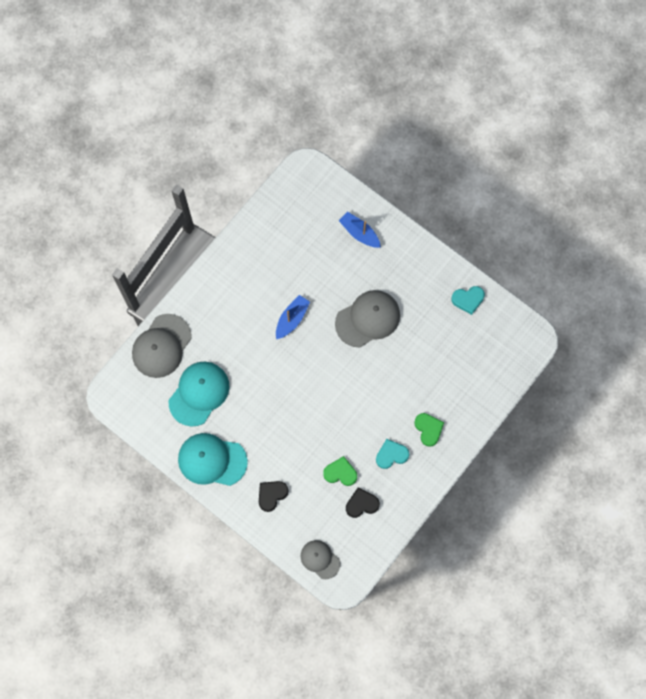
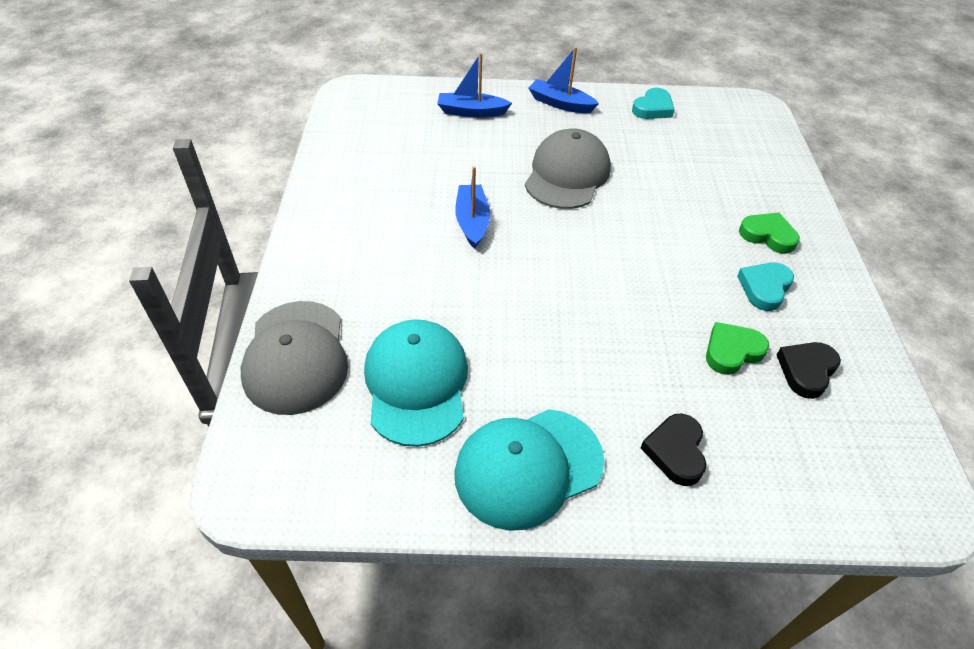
camera: 40 degrees left, 25 degrees down
grey cap [301,540,340,579] -> none
none -> blue boat [529,47,599,113]

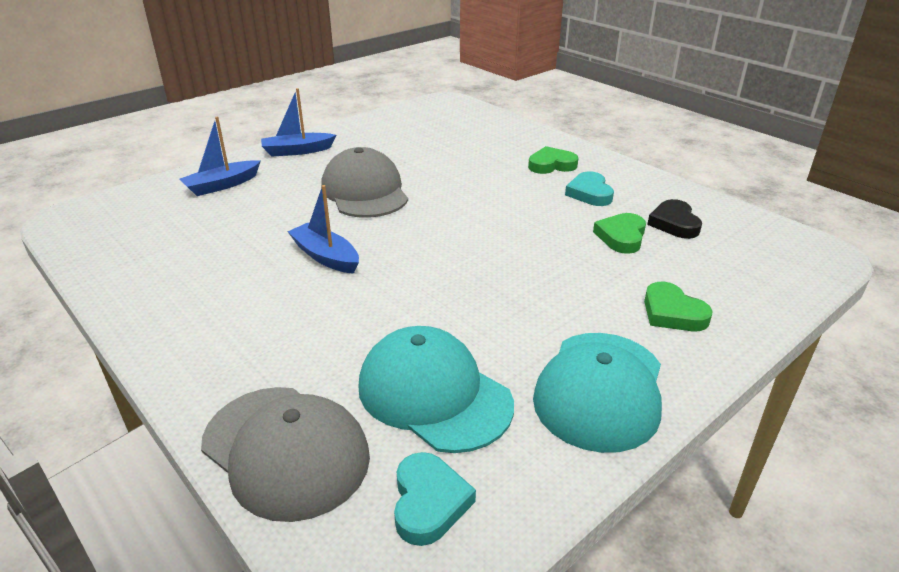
camera: 40 degrees left, 15 degrees down
turquoise heart [632,88,675,119] -> turquoise heart moved to [394,452,476,546]
black heart [640,413,706,486] -> green heart [644,282,712,331]

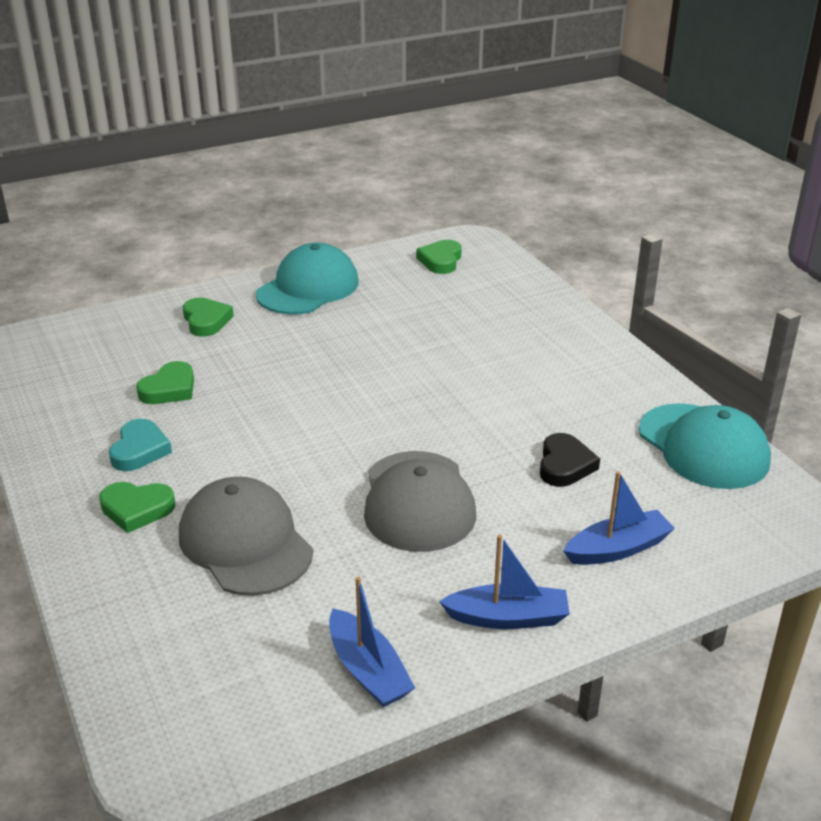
camera: 165 degrees left, 0 degrees up
grey cap [201,387,370,522] -> grey cap moved to [179,477,313,596]
blue boat [288,185,359,274] -> blue boat moved to [329,577,415,707]
turquoise cap [358,326,514,453] -> turquoise cap moved to [639,403,771,489]
turquoise heart [394,452,476,546] -> green heart [416,240,462,274]
black heart [647,199,702,239] -> black heart moved to [540,433,600,487]

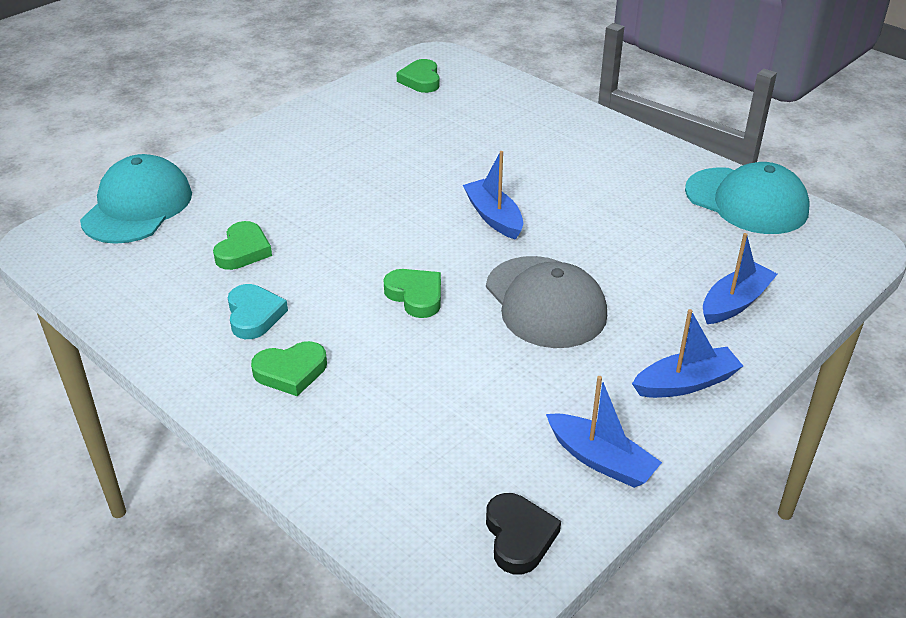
camera: 20 degrees left, 5 degrees up
grey cap [179,477,313,596] -> none
green heart [183,298,234,337] -> green heart moved to [383,269,441,318]
turquoise cap [256,243,359,315] -> turquoise cap moved to [80,154,192,244]
black heart [540,433,600,487] -> black heart moved to [486,493,561,575]
none -> blue boat [463,151,523,240]

